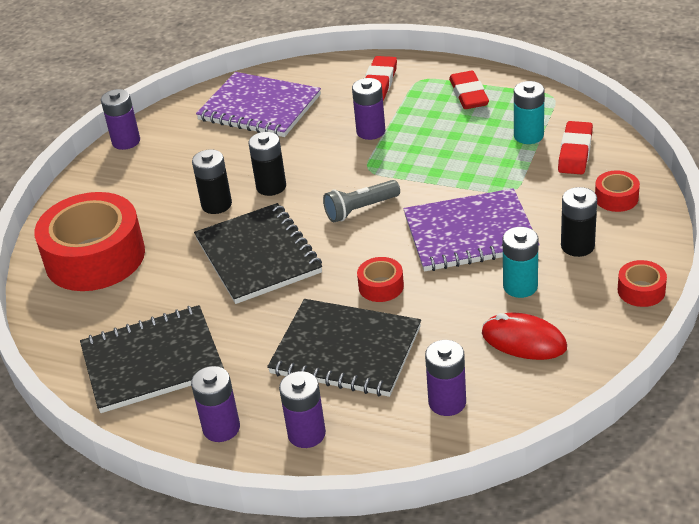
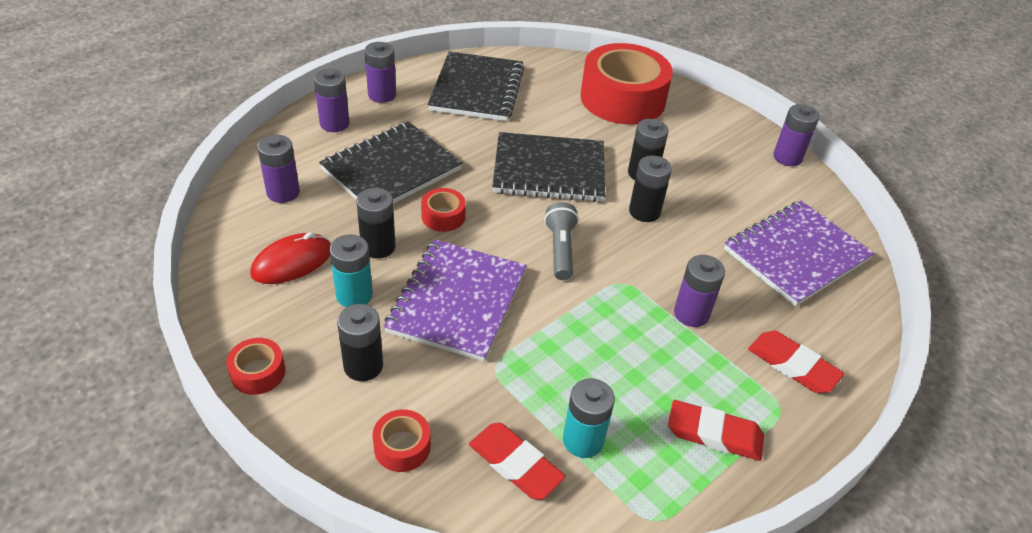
camera: 110 degrees right, 5 degrees up
none -> black battery [356,188,396,259]

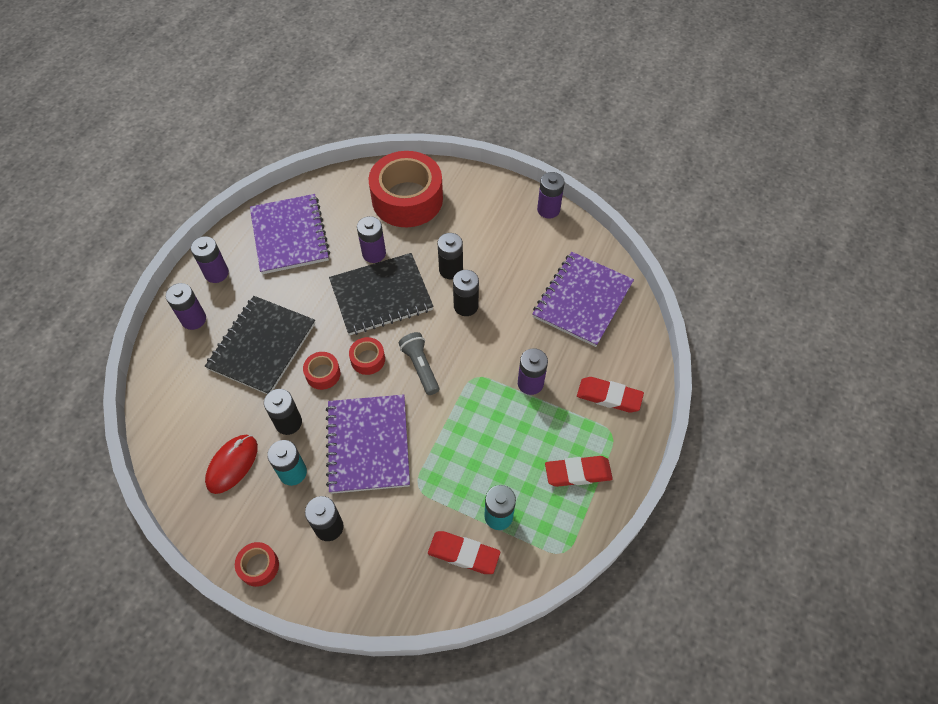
camera: 20 degrees left, 15 degrees up
purple battery [257,135,300,203] -> purple battery moved to [357,216,386,263]
red tape [372,409,431,472] -> red tape moved to [349,337,385,375]
black notebook [428,51,524,121] -> purple notebook [250,194,330,274]

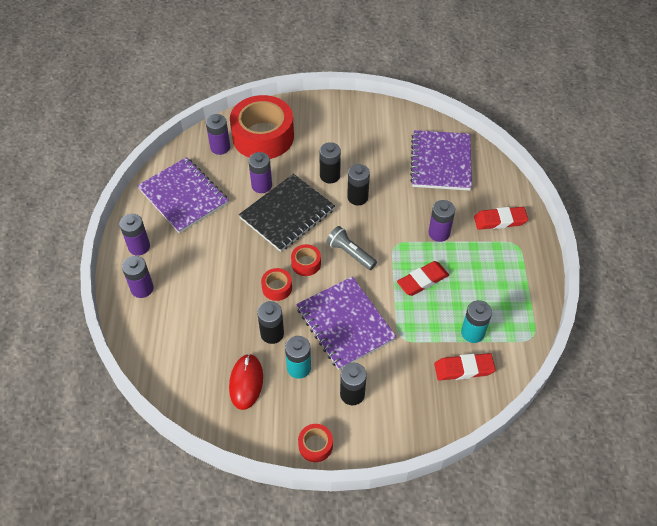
camera: 25 degrees left, 5 degrees down
black notebook [205,296,315,394] -> none
purple battery [537,172,565,219] -> purple battery moved to [206,114,230,155]
red eraser [545,456,613,487] -> red eraser moved to [397,261,449,296]

